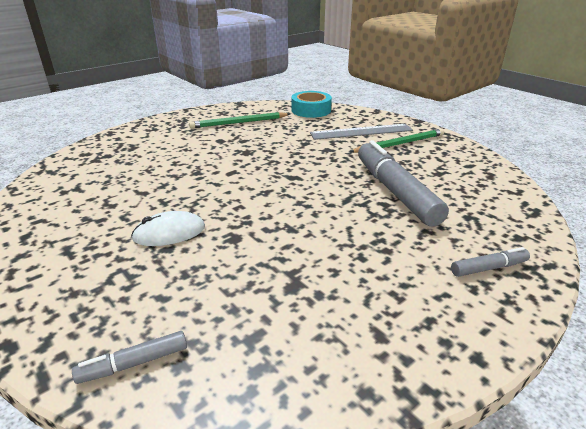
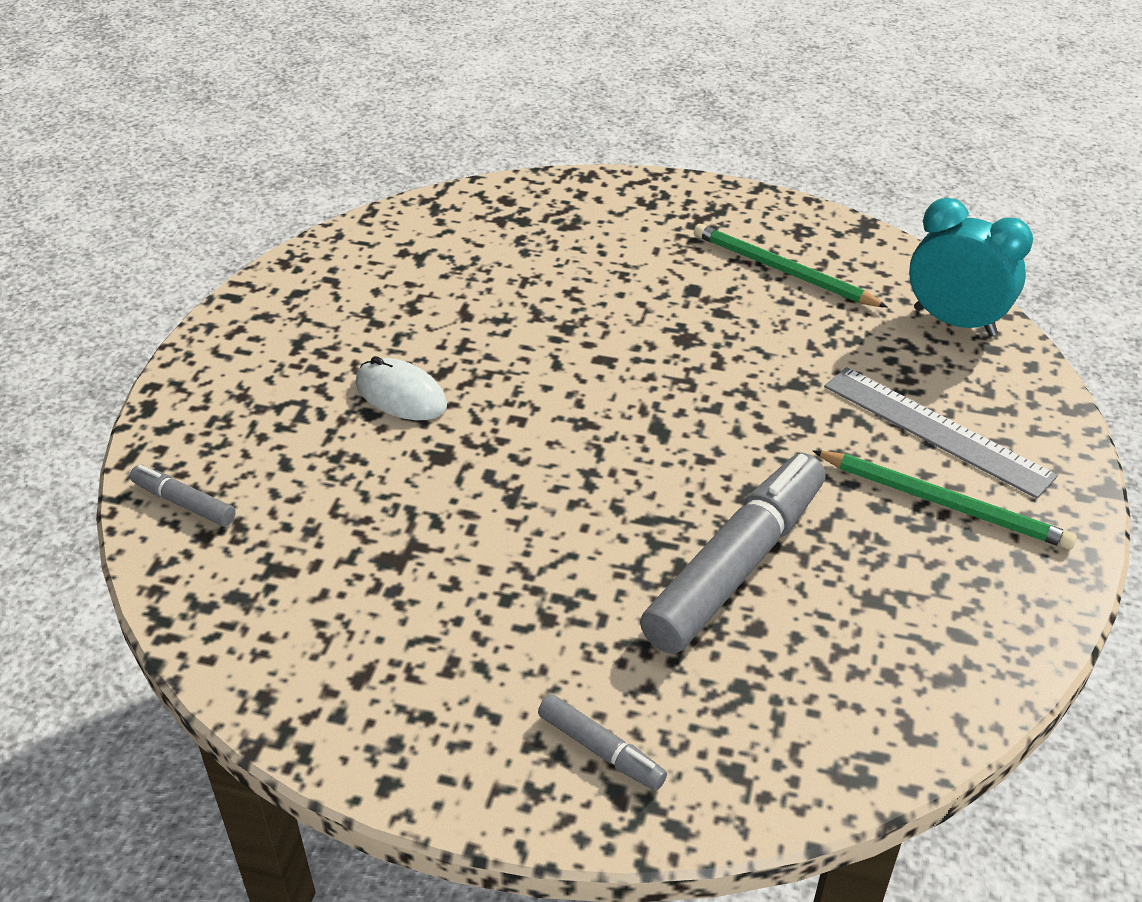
camera: 55 degrees right, 10 degrees up
turquoise tape [291,91,332,118] -> turquoise clock [909,198,1033,336]

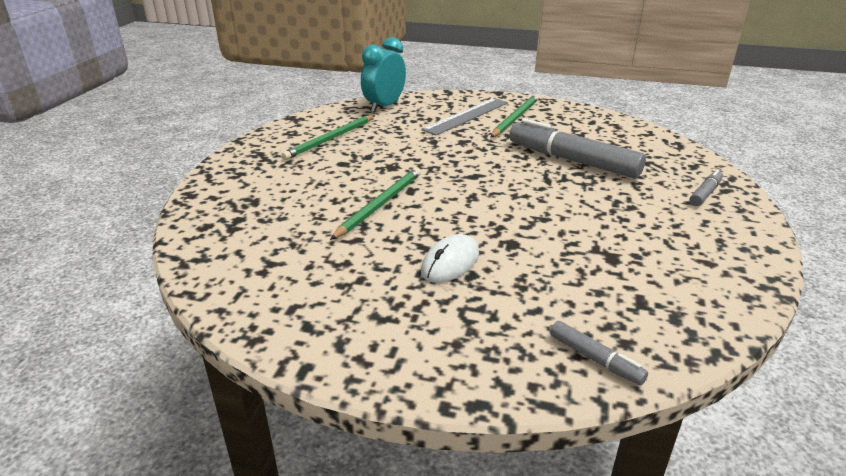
camera: 90 degrees left, 10 degrees down
grey marker [130,465,236,526] -> grey marker turned 75 degrees counterclockwise [550,321,648,385]
none -> green pencil [330,168,421,240]

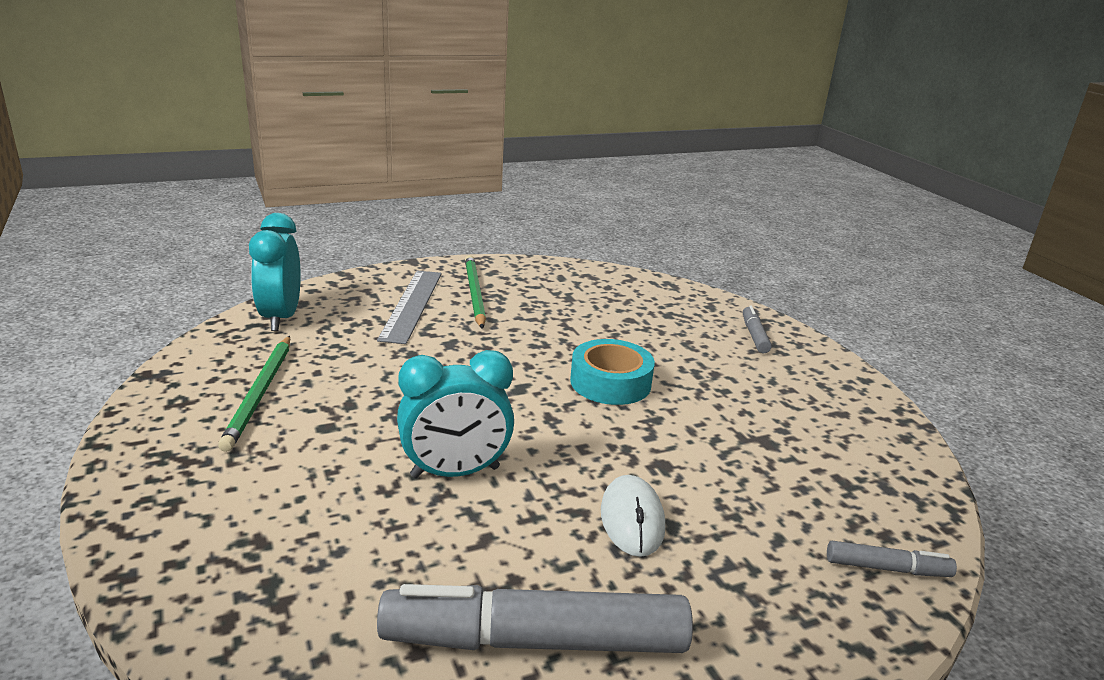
camera: 40 degrees left, 5 degrees down
green pencil [330,168,421,240] -> turquoise clock [397,350,514,478]
grey marker [509,118,646,179] -> grey marker moved to [377,584,693,653]
none -> turquoise tape [570,339,655,405]

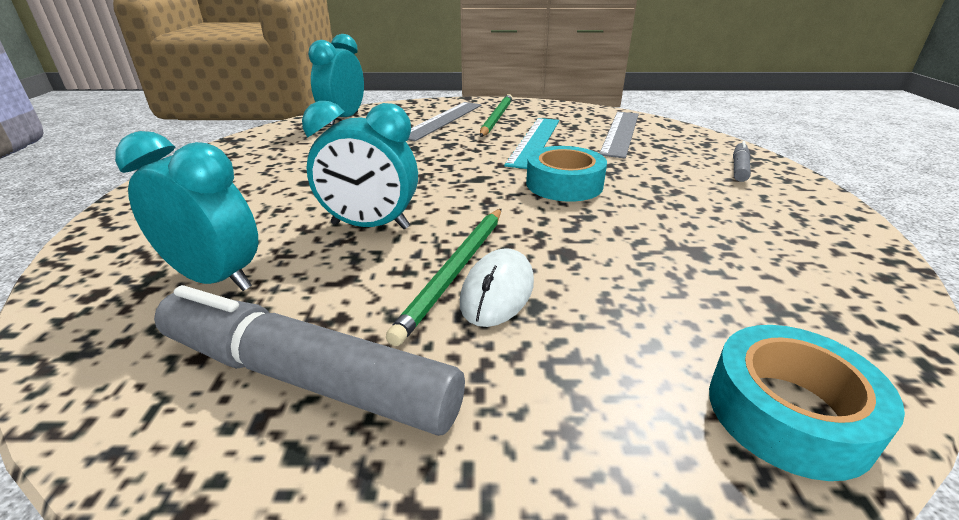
camera: 25 degrees right, 5 degrees up
green pencil [218,336,290,452] -> green pencil moved to [386,209,501,346]
grey marker [827,541,957,577] -> turquoise tape [709,325,905,481]
none -> turquoise clock [115,131,258,291]
none -> turquoise ruler [504,118,559,169]
none -> grey ruler [599,112,639,159]

